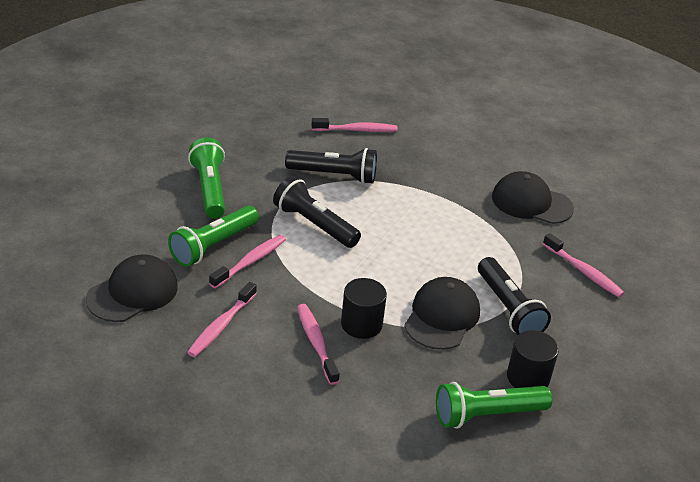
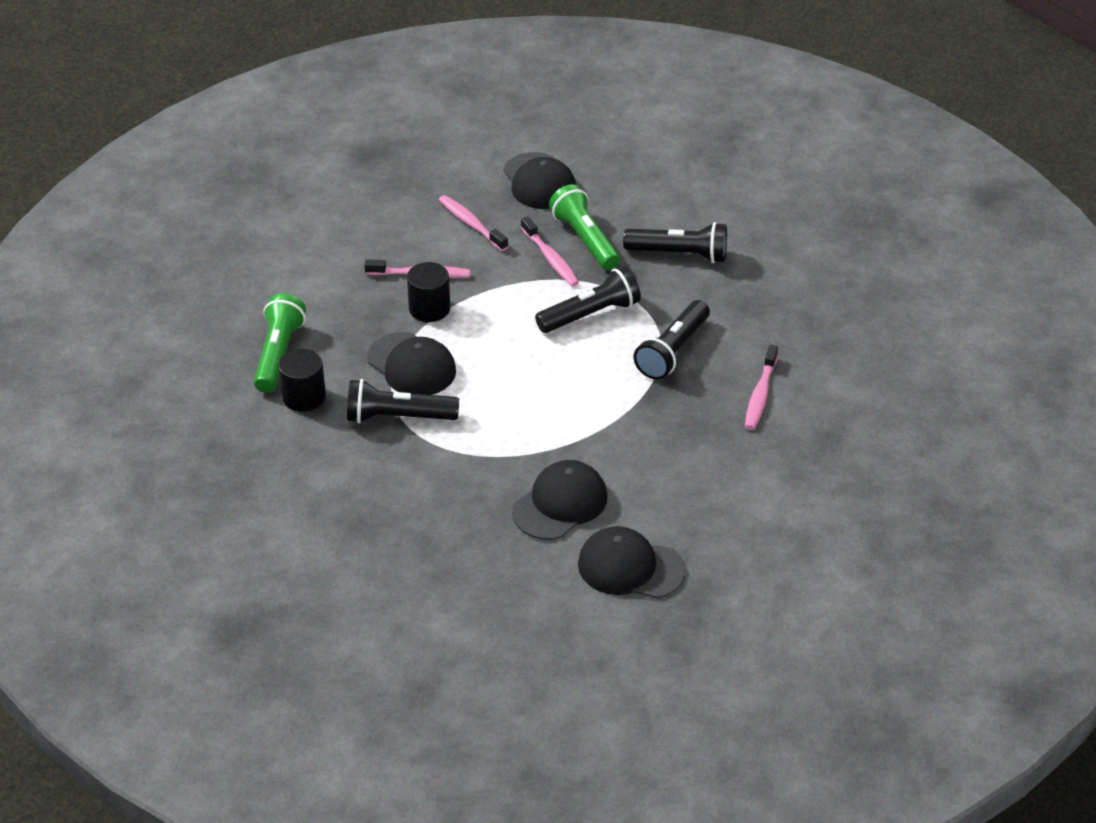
camera: 115 degrees right, 5 degrees up
green flashlight [188,138,225,219] -> black flashlight [623,222,727,263]
pink toothbrush [543,233,624,297] -> none
none -> black cap [578,526,686,599]

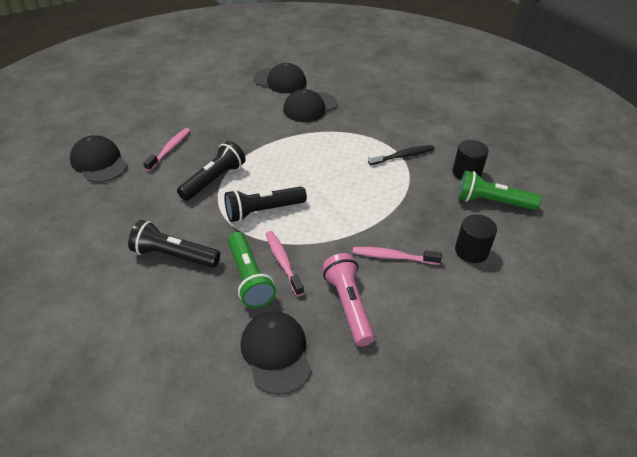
camera: 175 degrees left, 0 degrees up
green flashlight [254,293,306,393] -> green flashlight turned 90 degrees clockwise [458,171,542,210]
black flashlight [347,379,459,423] -> black toothbrush [368,145,435,165]
black cap [367,332,456,395] -> black cap moved to [70,135,128,183]
black cylinder [407,262,450,322] -> black cylinder moved to [455,214,497,263]
pink toothbrush [439,195,509,251] -> pink flashlight [322,253,375,346]

